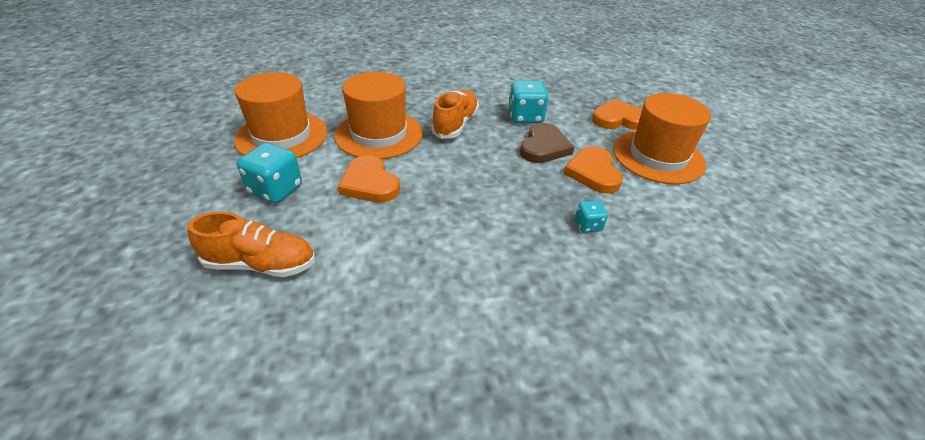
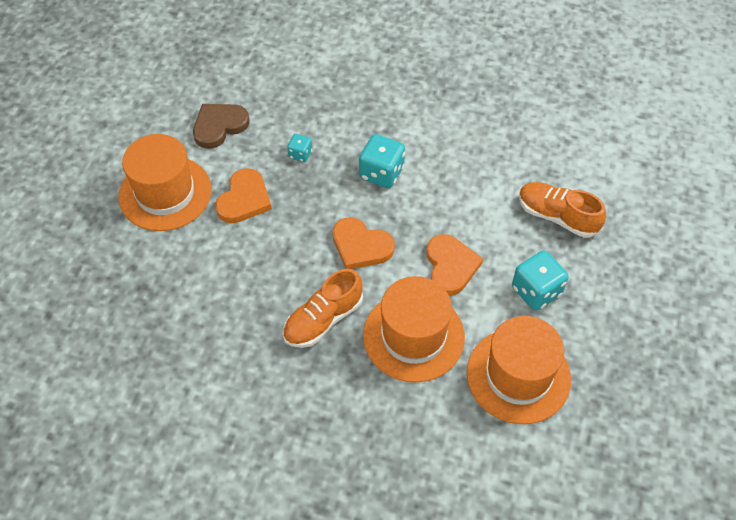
camera: 150 degrees left, 15 degrees up
turquoise dice [508,80,549,124] -> turquoise dice moved to [359,134,405,188]
brown heart [520,123,574,163] -> brown heart moved to [193,104,250,149]
orange heart [592,99,642,130] -> orange heart moved to [333,217,395,269]

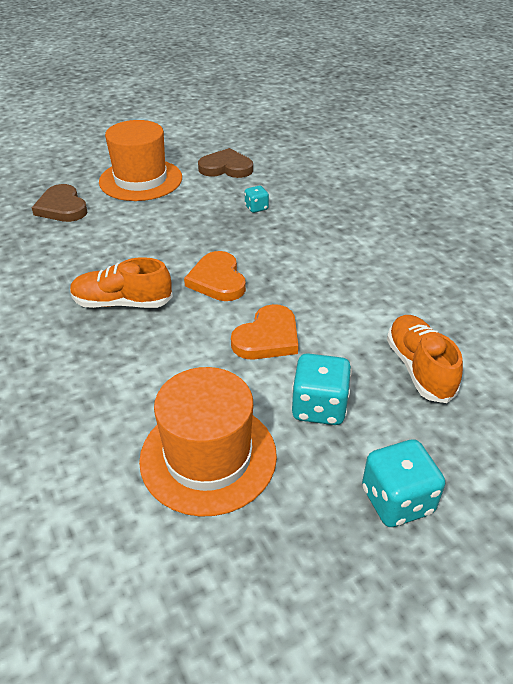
camera: 45 degrees right, 15 degrees down
orange heart [215,168,272,223] -> none
turquoise dice [359,134,405,188] -> turquoise dice moved to [362,439,445,527]
orange hat [363,276,465,383] -> none
none -> brown heart [32,184,87,222]

